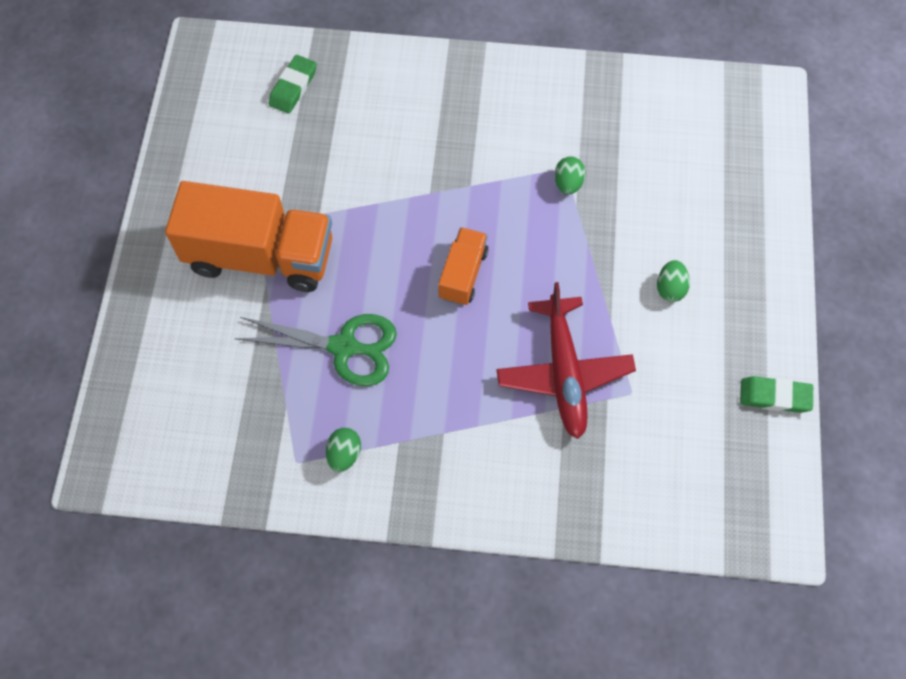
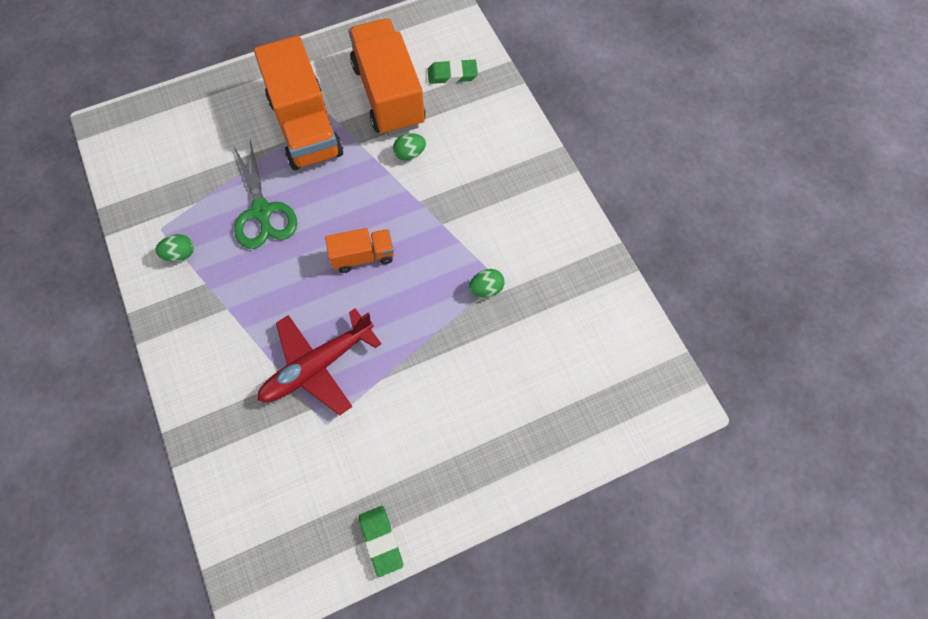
camera: 60 degrees right, 0 degrees up
green egg [657,260,690,302] -> green egg moved to [393,134,426,161]
none -> orange truck [349,18,426,136]

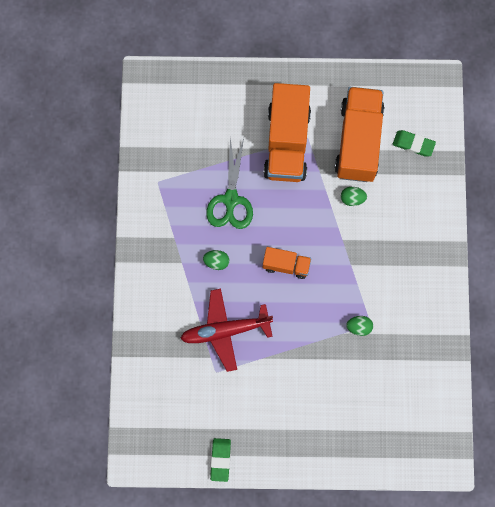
camera: 25 degrees right, 10 degrees up
green egg [155,234,194,262] -> green egg moved to [203,250,229,270]

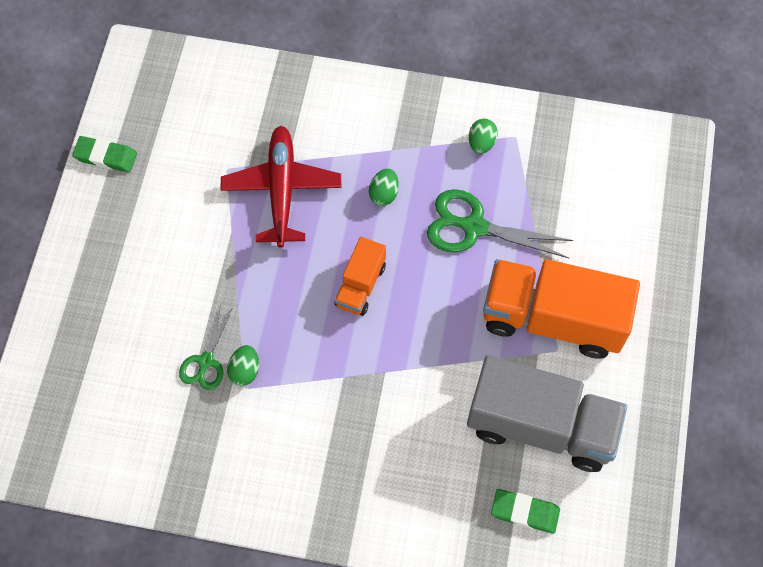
camera: 100 degrees right, 10 degrees down
orange truck [335,87,384,182] -> grey truck [467,355,627,472]
green egg [341,187,367,206] -> green egg moved to [469,118,498,154]
green eraser [393,130,436,156] -> green eraser turned 75 degrees clockwise [491,489,560,534]
none -> green scissors [179,304,233,390]

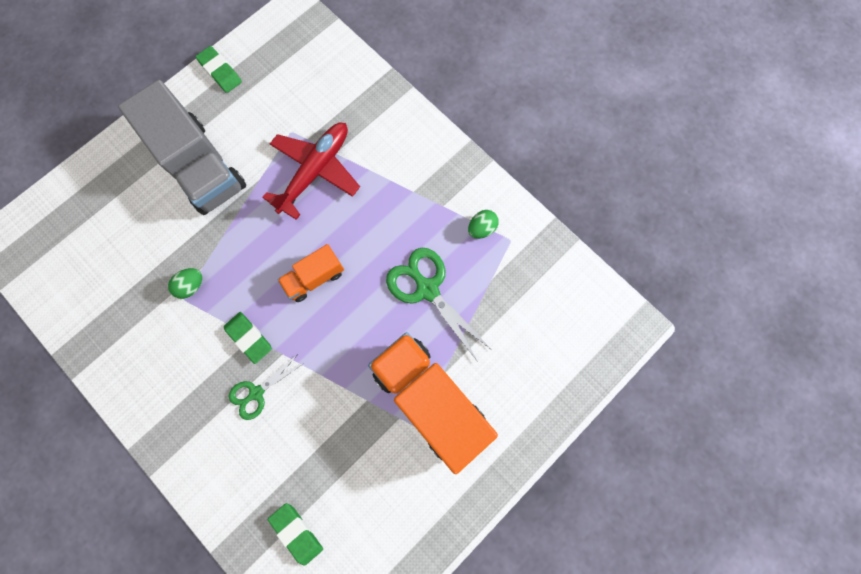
camera: 35 degrees right, 10 degrees up
green scissors [179,304,233,390] -> green scissors moved to [229,355,304,420]
green egg [369,169,399,206] -> none
grey truck [467,355,627,472] -> grey truck moved to [118,80,246,215]
none -> green eraser [224,312,272,364]

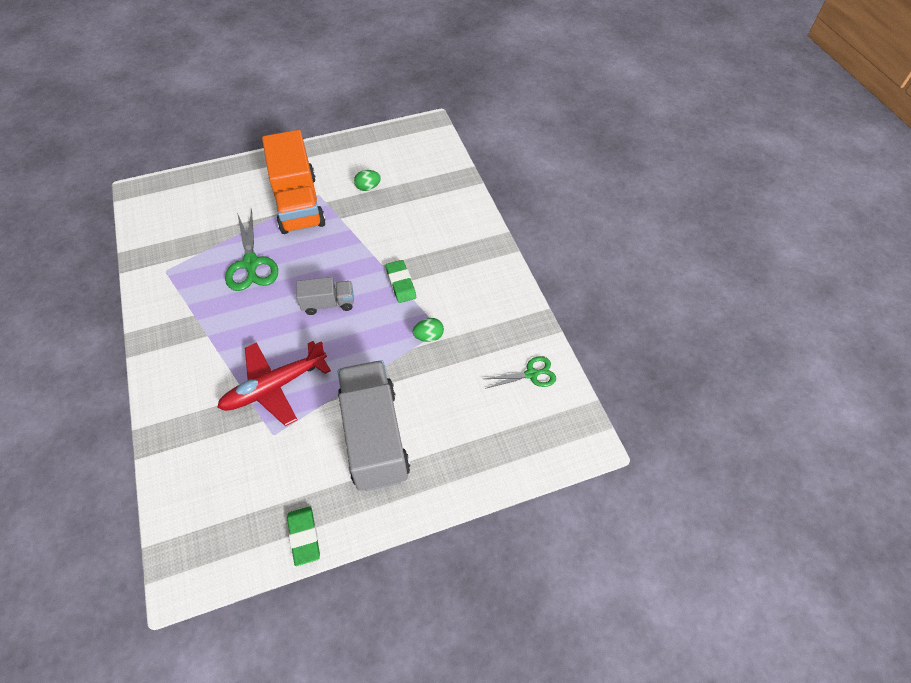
camera: 155 degrees left, 20 degrees down
green scissors [229,355,304,420] -> green scissors moved to [484,356,556,389]
green eraser [268,503,323,566] -> none
orange truck [277,244,344,302] -> grey truck [296,277,354,315]
green egg [468,210,499,239] -> green egg moved to [354,170,381,191]

